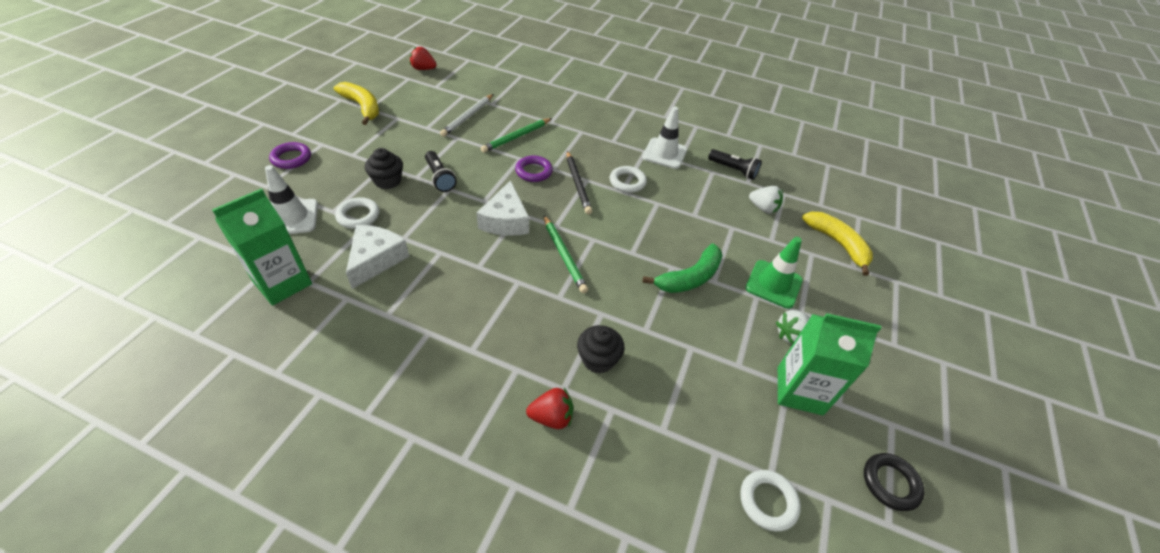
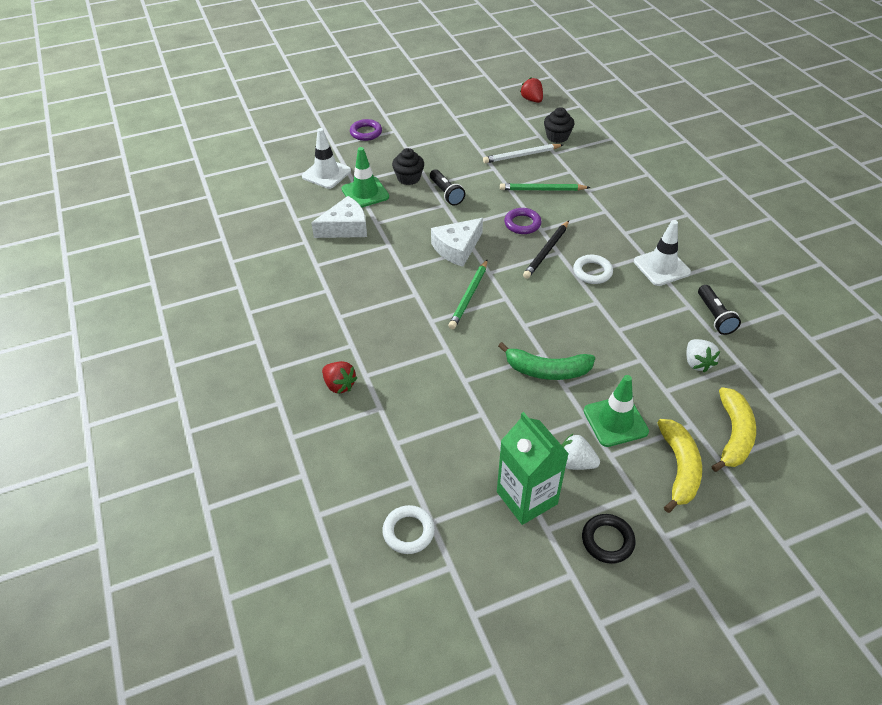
camera: 50 degrees right, 0 degrees up
green carton [212,188,312,306] -> none
yellow banana [334,82,379,125] -> yellow banana moved to [657,419,702,513]
white ring [335,197,379,229] -> green traffic cone [342,147,389,208]
black flashlight [425,151,457,192] -> black flashlight turned 45 degrees counterclockwise [430,169,465,206]
black cupcake [577,325,625,373] -> black cupcake moved to [544,107,574,143]
black ring [864,453,925,511] -> black ring moved to [582,514,635,564]

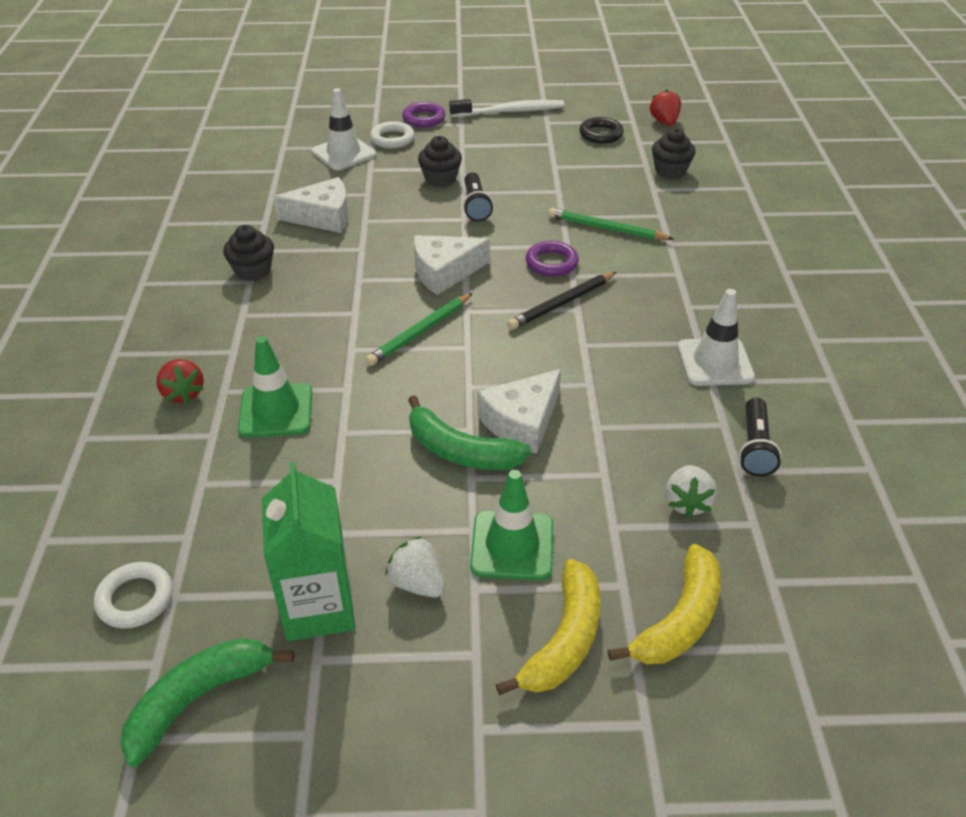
camera: 20 degrees right, 5 degrees down
green traffic cone [342,147,389,208] -> green traffic cone moved to [238,336,312,438]
white pencil [483,144,563,163] -> none
white ring [573,255,613,284] -> white ring moved to [370,121,415,148]
black ring [582,514,635,564] -> black ring moved to [579,117,624,144]
none -> green banana [120,638,294,767]
none -> black cupcake [223,225,274,281]
none -> white toothbrush [449,99,564,117]
none -> white cheese [478,369,561,454]

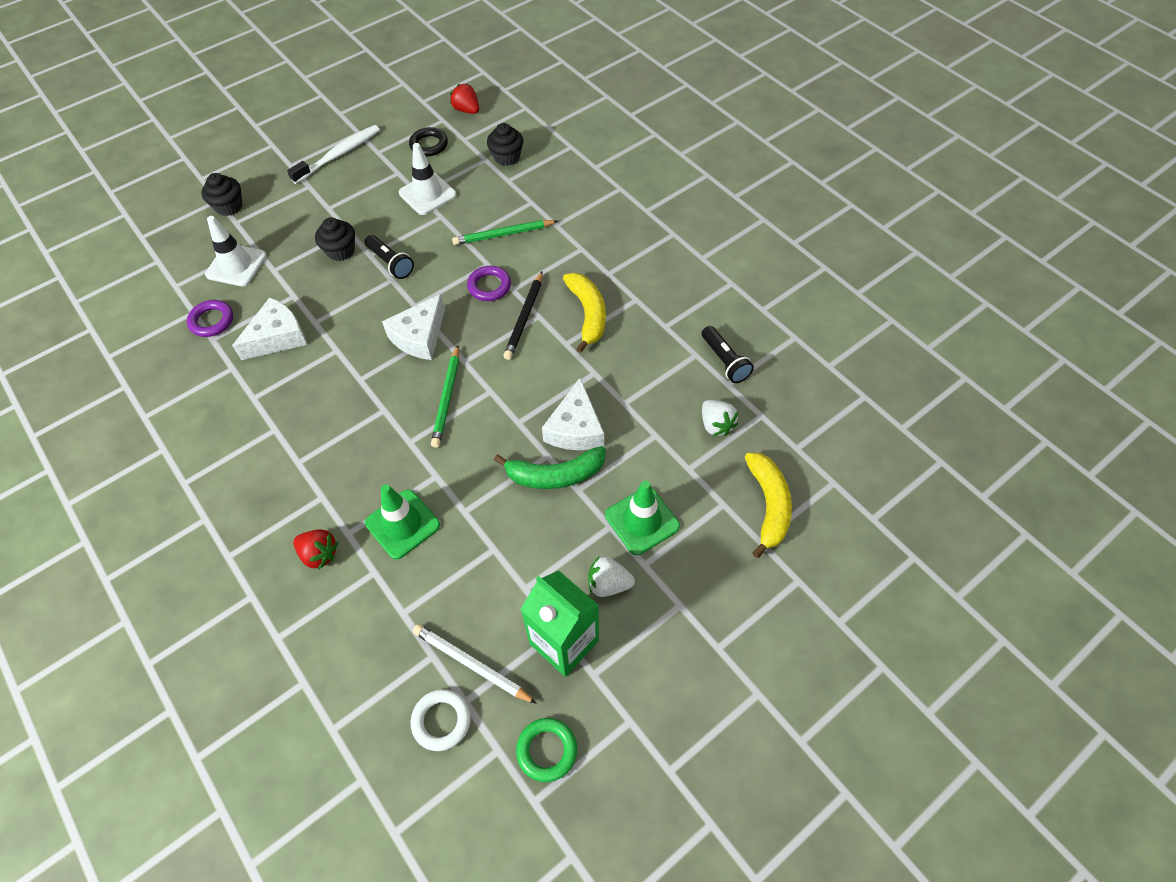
camera: 35 degrees left, 15 degrees up
green banana [120,638,294,767] -> green ring [516,718,577,782]
black cupcake [223,225,274,281] -> black cupcake moved to [202,173,242,216]
white ring [370,121,415,148] -> none
purple ring [402,102,445,128] -> purple ring moved to [187,300,233,337]
yellow banana [496,559,601,695] -> yellow banana moved to [563,273,606,353]
white traffic cone [677,289,755,386] -> white traffic cone moved to [399,143,456,215]
none -> white pencil [413,624,537,704]

